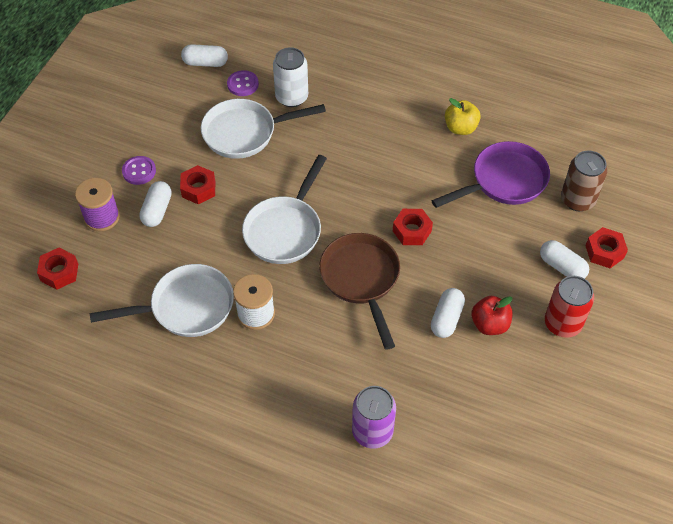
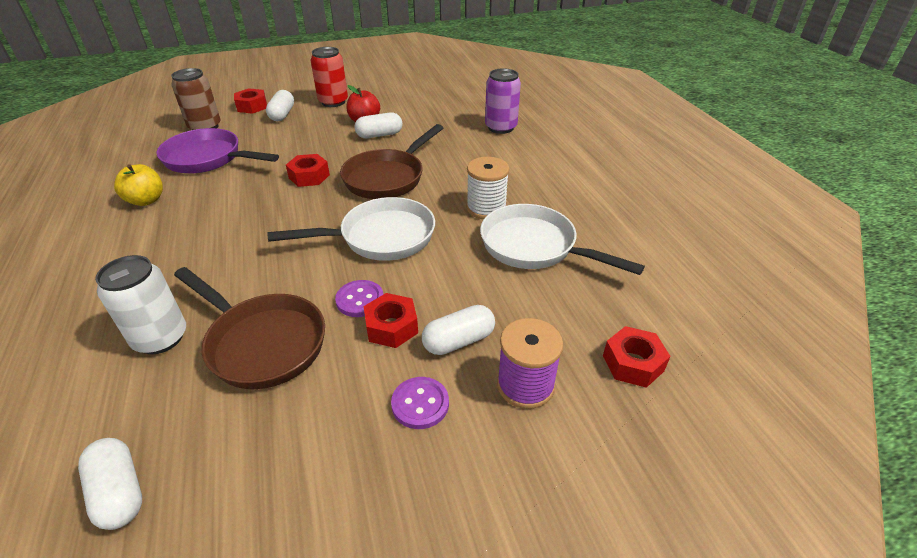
camera: 130 degrees left, 15 degrees down
white pan [201,99,326,159] -> brown pan [174,267,325,389]
purple button [227,70,259,96] -> purple button moved to [335,280,384,317]

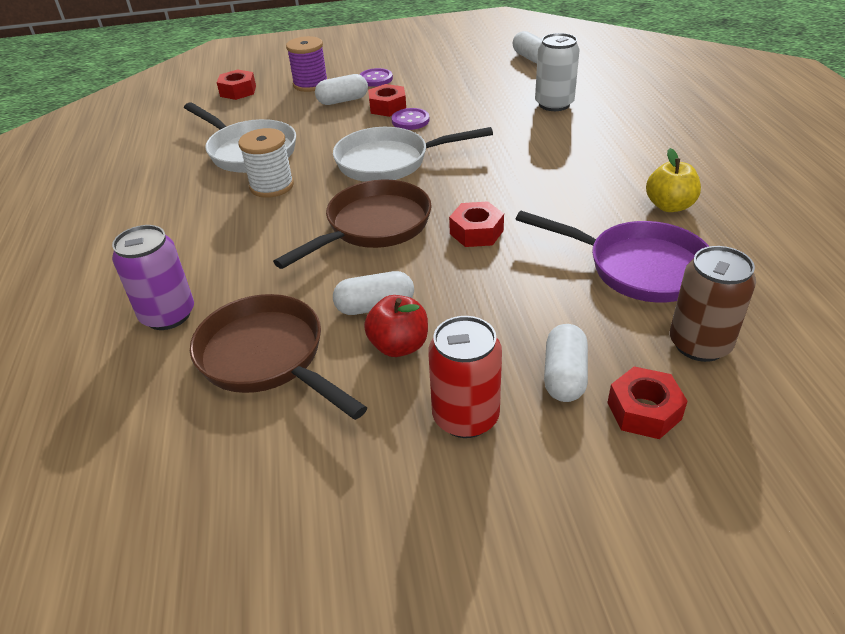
camera: 170 degrees left, 0 degrees up
brown pan [174,267,325,389] -> brown pan moved to [190,294,367,420]

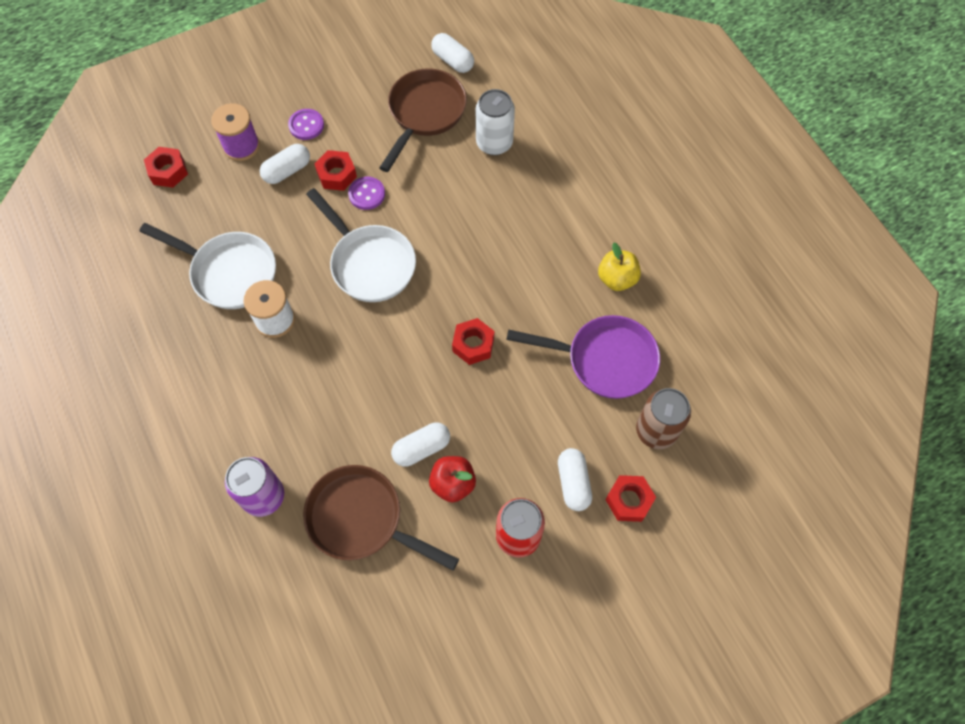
camera: 20 degrees left, 25 degrees up
brown pan [273,180,432,269] -> brown pan moved to [379,69,467,172]
white pan [333,127,493,182] -> white pan turned 105 degrees counterclockwise [306,188,416,302]

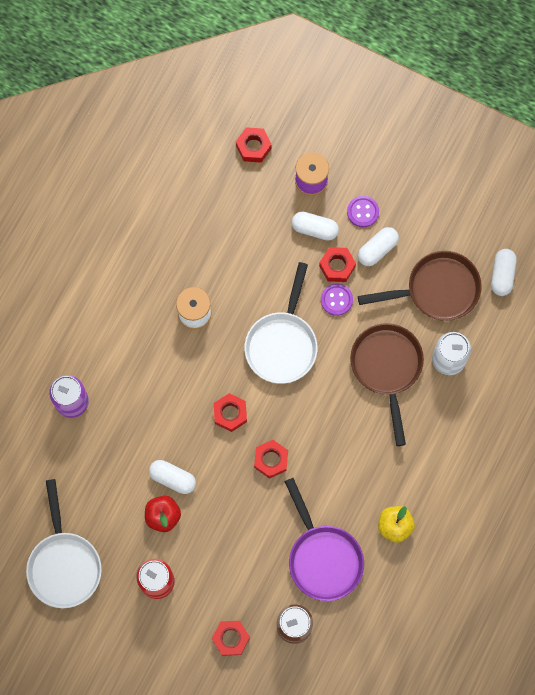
camera: 55 degrees right, 10 degrees up
white pan [139,223,276,309] -> white pan moved to [26,479,102,608]
brown pan [303,465,459,571] -> brown pan moved to [350,323,424,446]
white capsule [558,448,592,511] -> white capsule moved to [358,227,399,266]
none -> red nut [214,393,247,432]

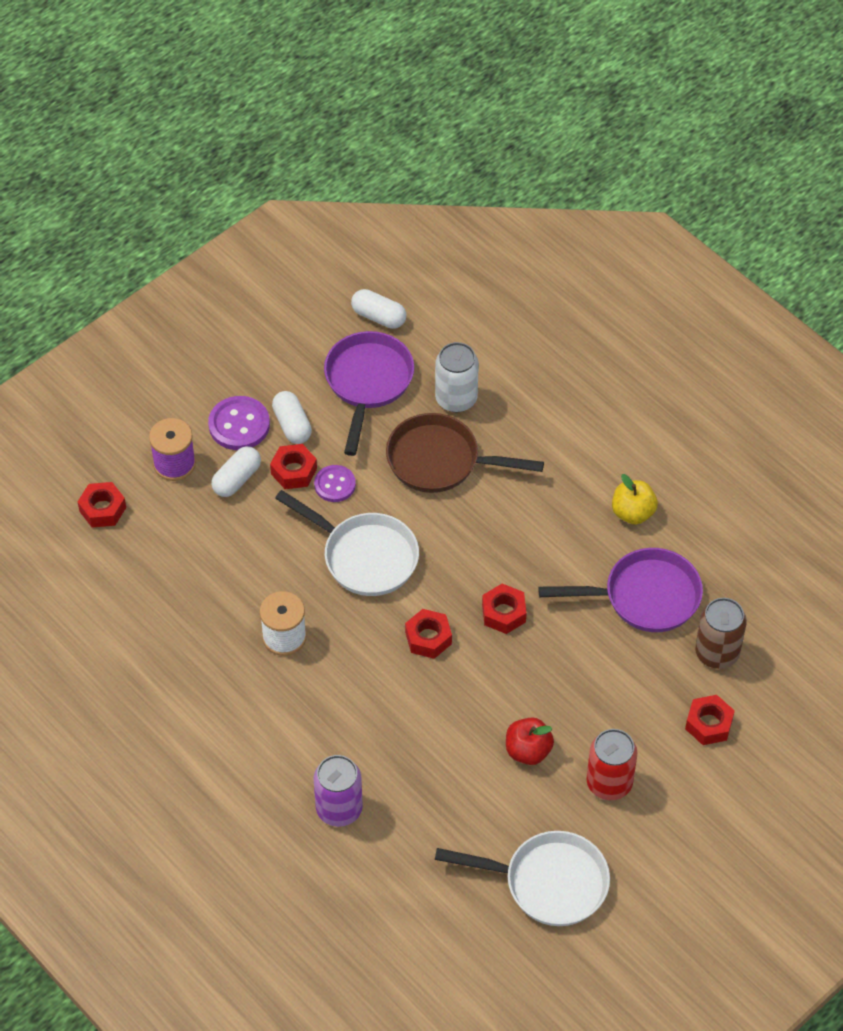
camera: 70 degrees left, 20 degrees down
white capsule [149,460,196,494] -> none
purple button [347,196,379,227] -> purple button [208,396,270,450], size x1.50
brown pan [358,251,482,321] -> purple pan [324,331,414,456]

